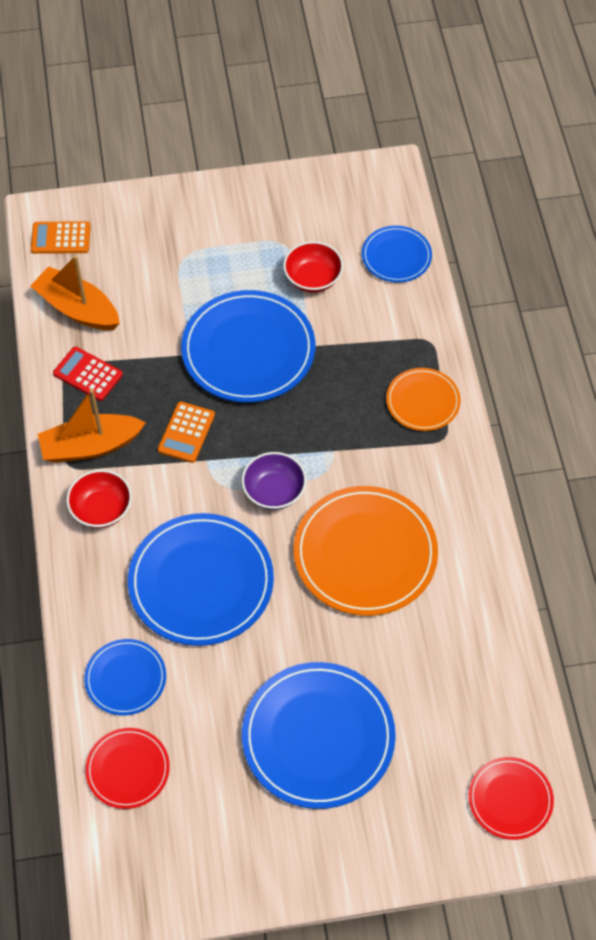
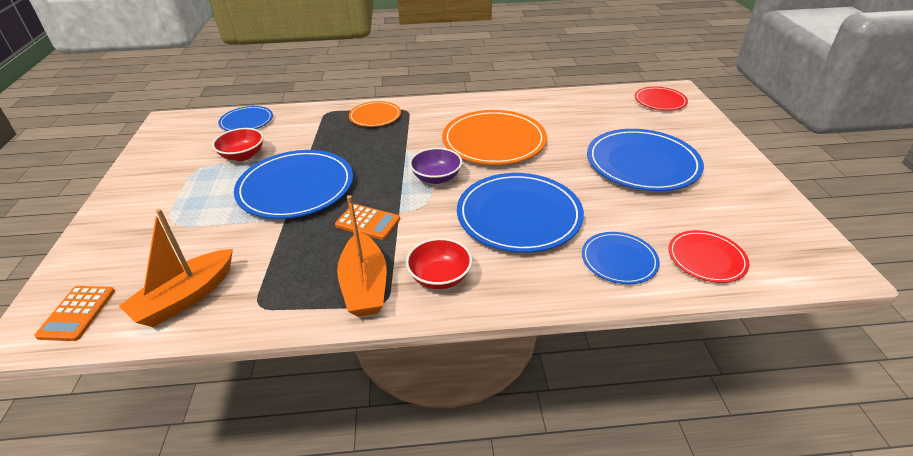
camera: 85 degrees left, 20 degrees down
red calculator [53,346,123,401] -> none

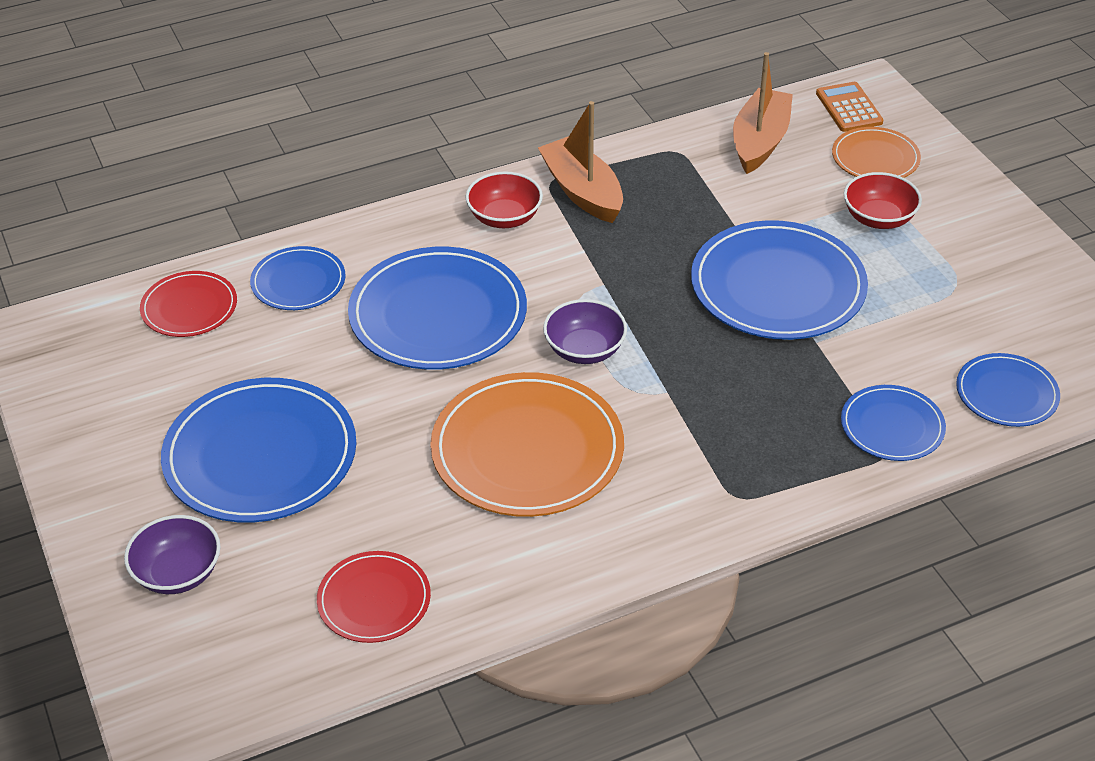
camera: 160 degrees right, 5 degrees up
red bowl [212,128,264,161] -> red bowl moved to [844,172,922,229]
orange calculator [335,204,400,240] -> none
orange plate [349,101,401,127] -> orange plate moved to [832,127,921,178]
red plate [635,87,688,111] -> red plate moved to [317,551,431,643]
none -> purple bowl [124,515,221,594]
none -> blue plate [841,385,946,461]

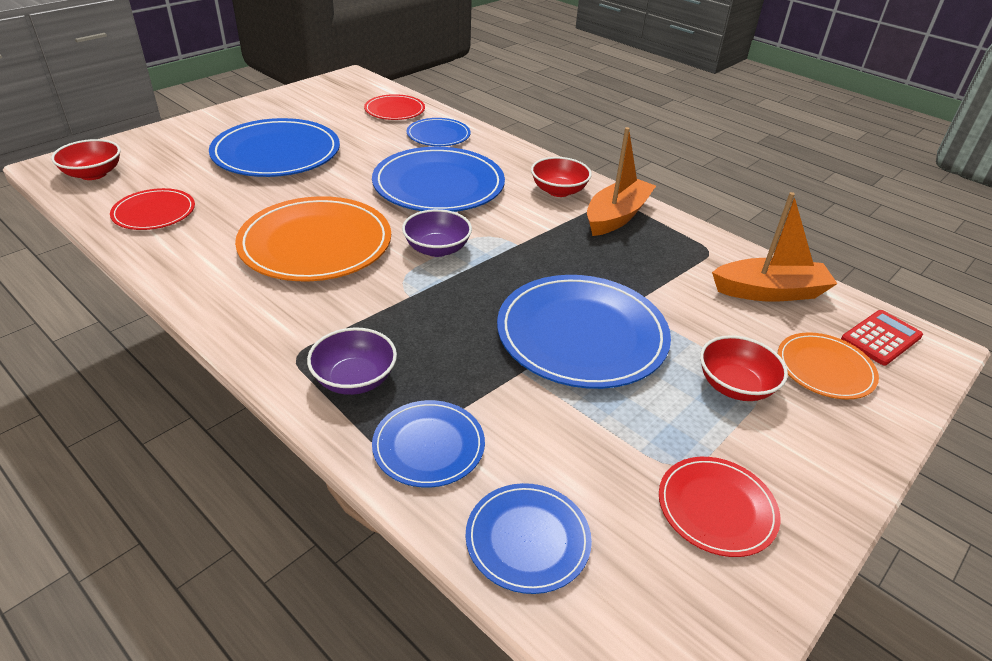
camera: 65 degrees right, 5 degrees down
purple bowl [124,515,221,594] -> purple bowl moved to [307,328,397,395]
orange calculator [816,82,883,132] -> red calculator [841,310,923,366]
none -> red bowl [51,139,121,180]
none -> red plate [659,457,780,557]

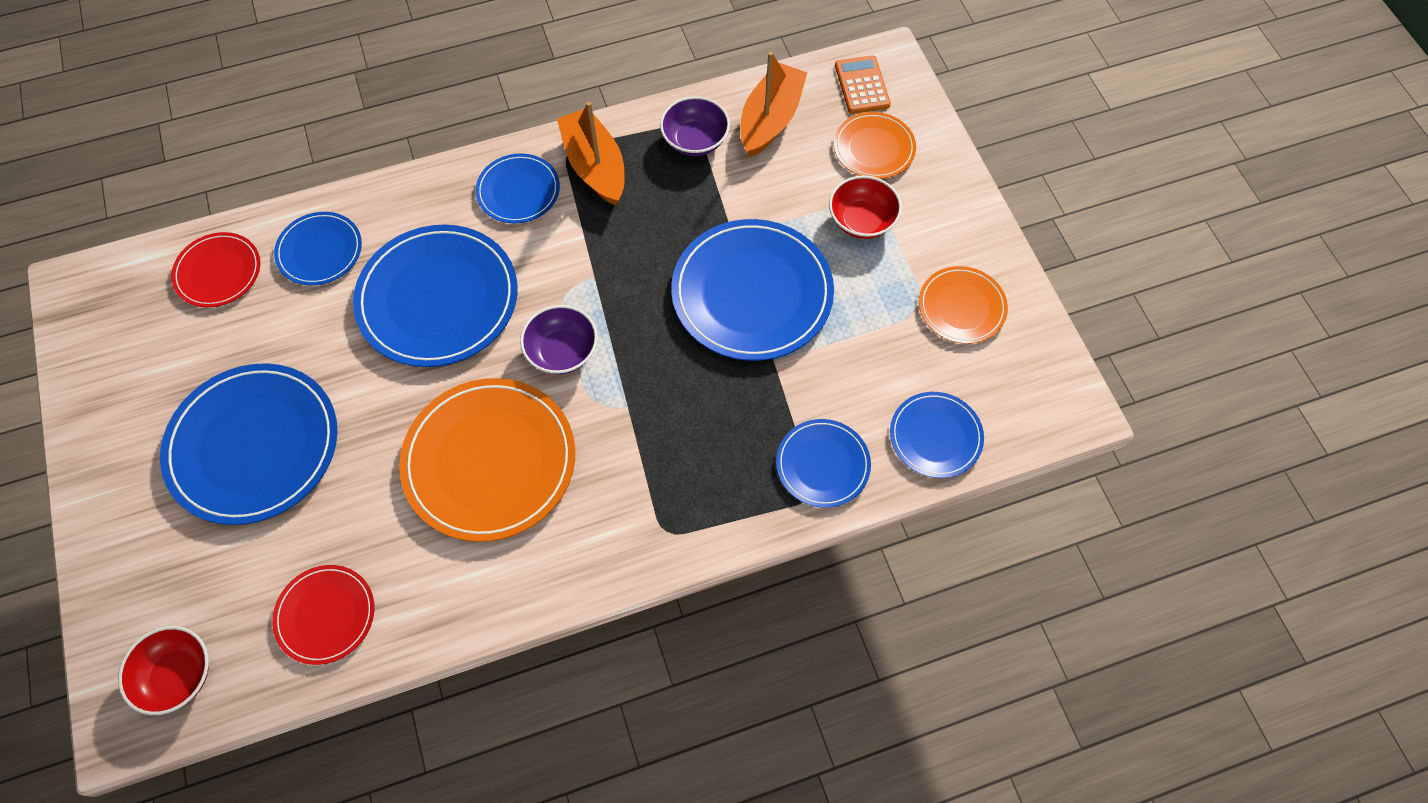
camera: 60 degrees left, 25 degrees up
purple bowl [307,328,397,395] -> purple bowl moved to [660,96,730,156]
red bowl [531,157,592,197] -> blue plate [475,153,560,223]
red plate [659,457,780,557] -> orange plate [919,266,1008,344]
red calculator [841,310,923,366] -> orange calculator [835,55,891,114]

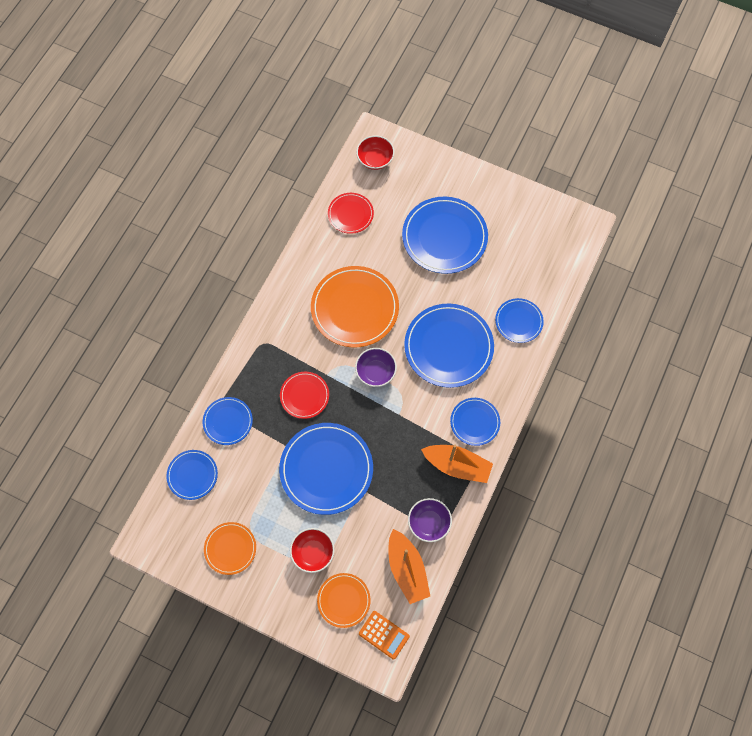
camera: 135 degrees right, 5 degrees up
red plate [171,232,260,307] -> red plate moved to [280,372,329,419]

